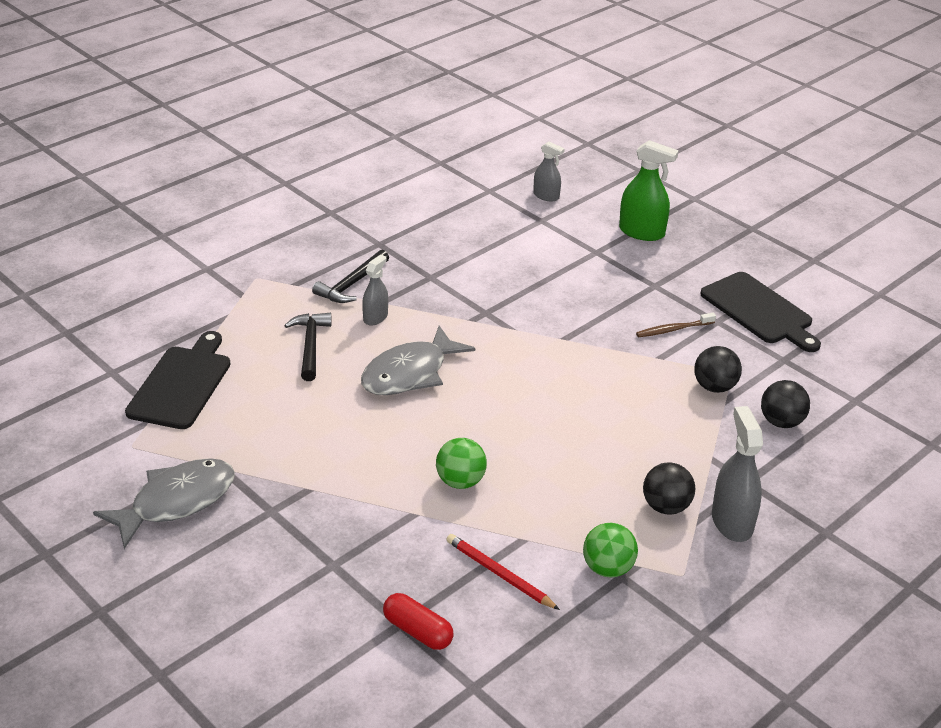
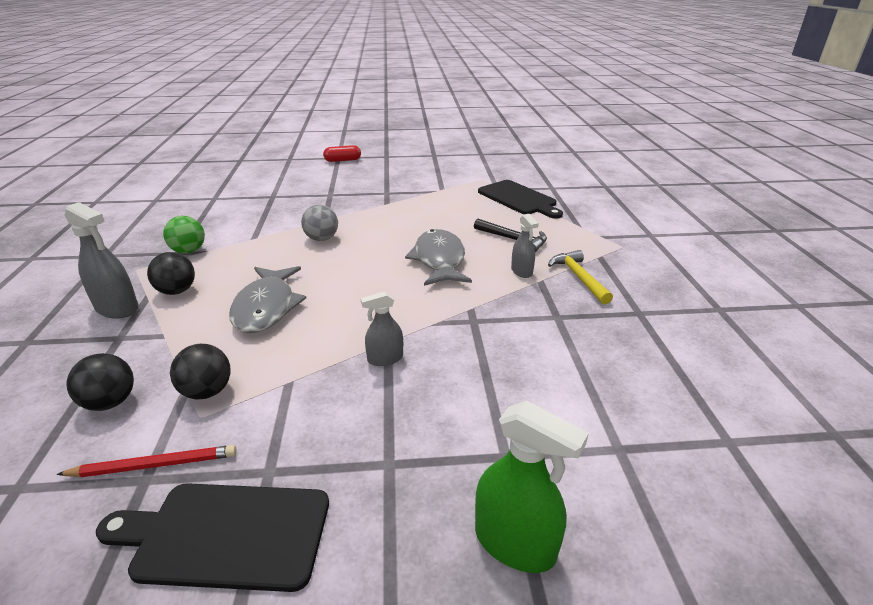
camera: 130 degrees right, 5 degrees down
grey fish [93,458,235,549] -> grey fish moved to [229,266,306,333]
black hammer [312,250,389,303] -> yellow hammer [548,250,613,304]
red capsule [383,593,454,650] -> red capsule moved to [323,145,361,162]
green ball [436,438,487,489] -> grey ball [301,205,338,241]
red pencil [446,534,560,610] -> red pencil moved to [56,445,237,477]
grey spray bottle [533,142,565,201] -> grey spray bottle moved to [361,291,403,366]
green spray bottle [619,140,679,241] -> green spray bottle turned 120 degrees counterclockwise [475,401,589,573]
brown toothbrush [636,313,716,337] -> none

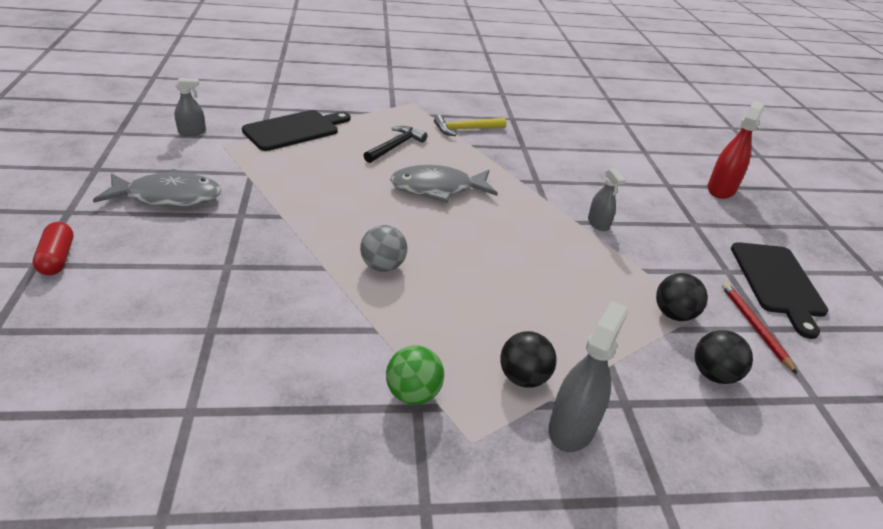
camera: 95 degrees left, 5 degrees up
grey fish [229,266,306,333] -> grey fish moved to [93,169,221,207]
green spray bottle [475,401,589,573] -> red spray bottle [707,101,765,199]
grey spray bottle [511,214,539,278] -> grey spray bottle moved to [174,78,206,136]

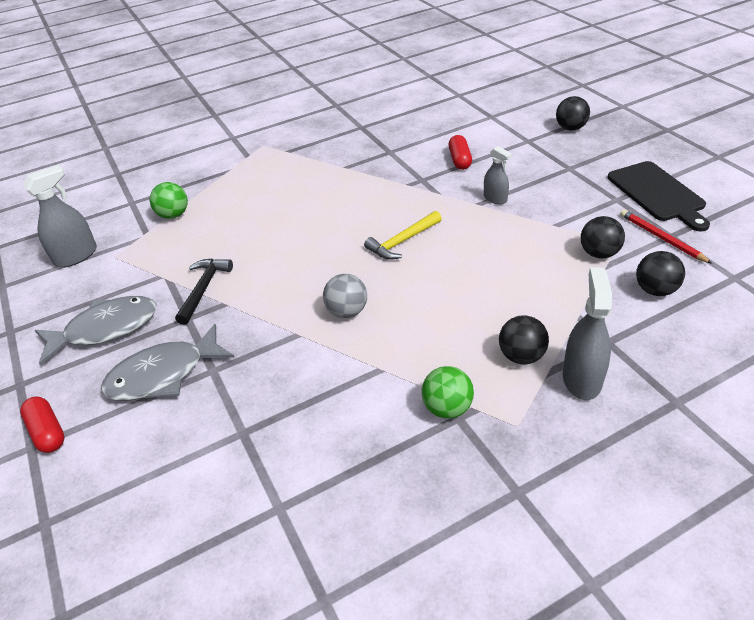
camera: 15 degrees left, 5 degrees up
grey spray bottle [174,78,206,136] -> grey spray bottle [22,165,97,268], size x1.62
black cutting board [242,110,350,151] -> green ball [150,182,188,219]
black hammer [363,126,427,163] -> black hammer moved to [175,259,233,325]
grey fish [390,165,498,203] -> grey fish moved to [101,324,235,401]
yellow hammer [434,115,506,136] -> yellow hammer moved to [364,211,442,260]
red spray bottle [707,101,765,199] -> black ball [556,96,590,131]
none -> red capsule [448,135,472,170]

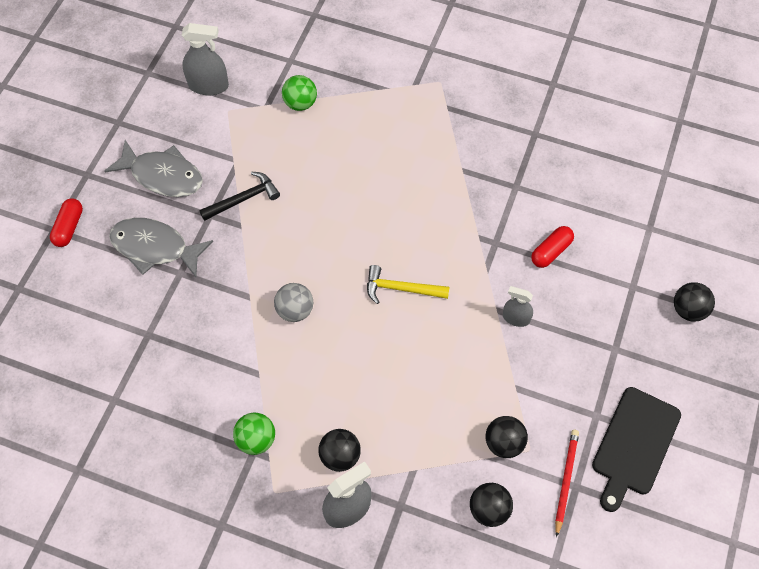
camera: 45 degrees right, 20 degrees up
grey spray bottle [484,146,512,205] -> grey spray bottle turned 105 degrees clockwise [503,286,533,327]

